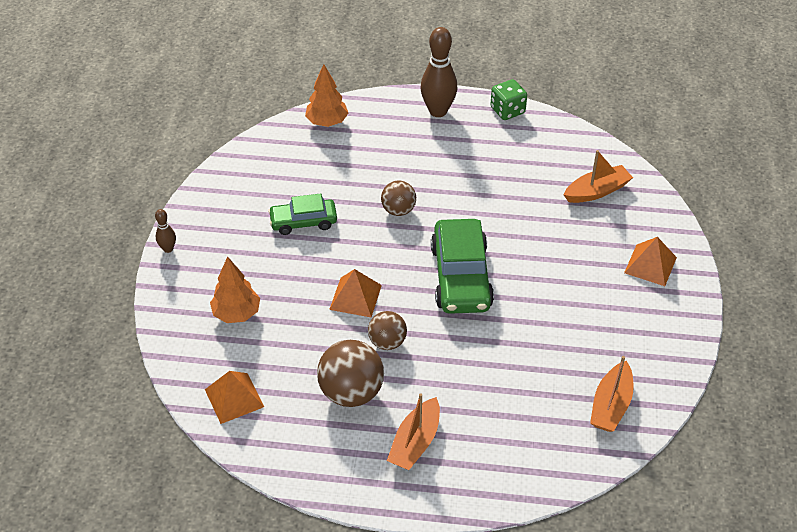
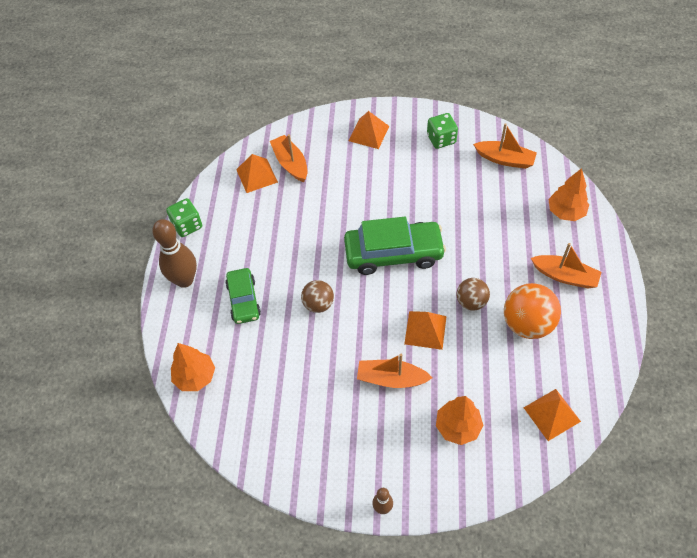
camera: 90 degrees left, 10 degrees up
green car [268,193,337,235] -> green car moved to [225,268,261,324]
brown ball [317,340,384,407] -> orange ball [504,283,561,339]
none -> orange pyramid [236,154,278,193]
none -> orange boat [357,354,432,388]
none -> green dice [427,113,458,149]
none -> orange tree [548,168,589,221]

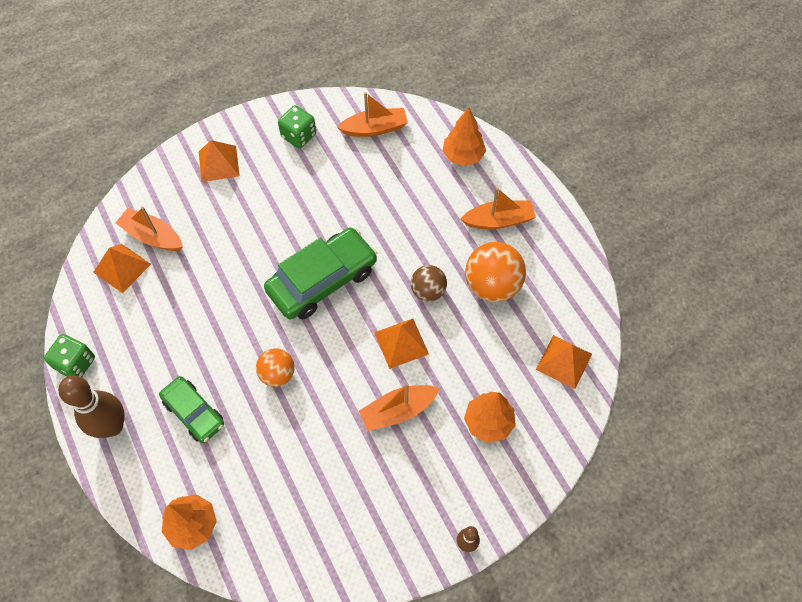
camera: 35 degrees left, 5 degrees up
brown ball [301,280,334,313] -> orange ball [256,348,295,387]

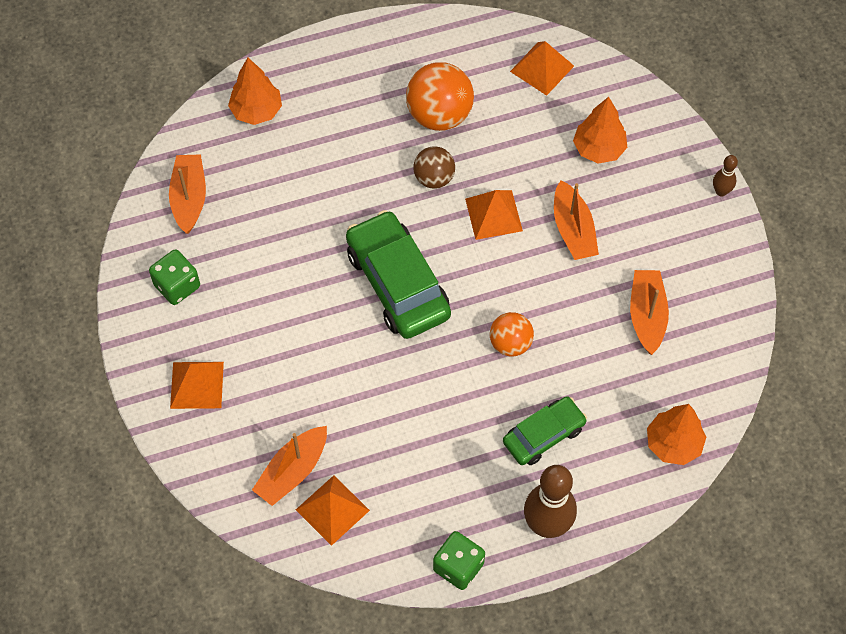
camera: 80 degrees left, 0 degrees up
orange boat [461,188,536,229] -> orange boat moved to [630,270,669,355]

